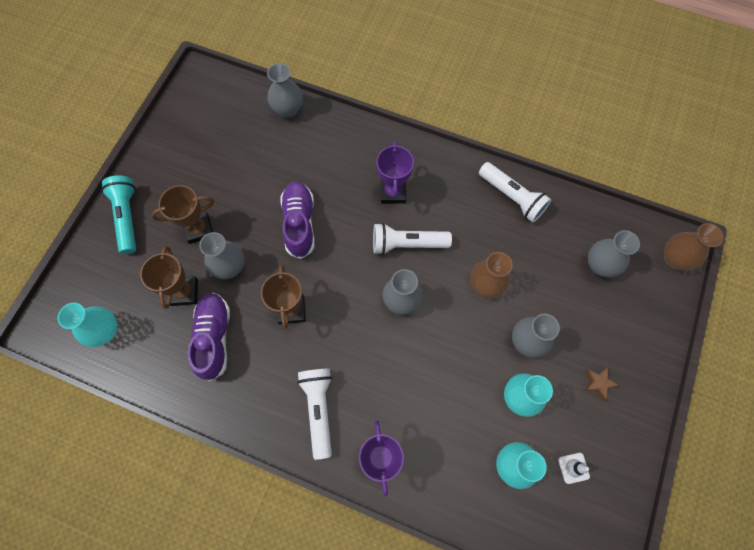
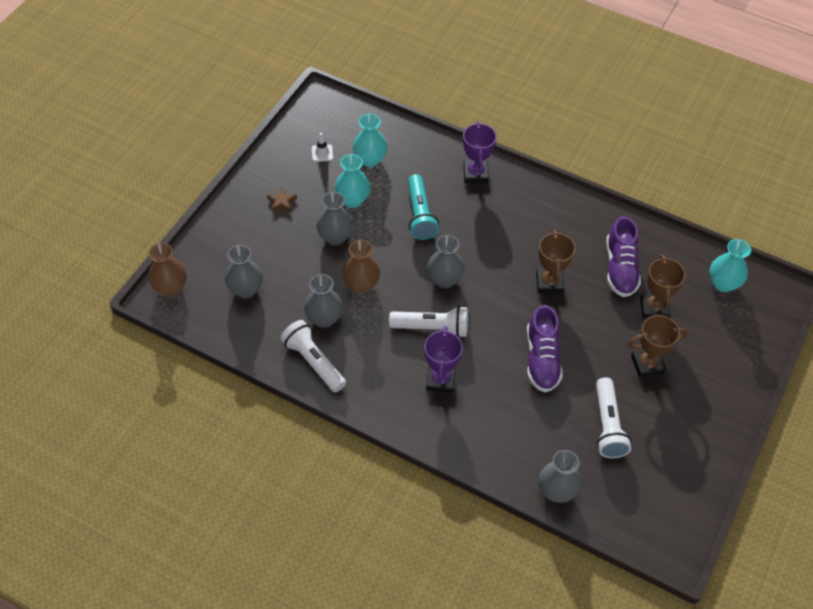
camera: 175 degrees left, 15 degrees down
turquoise flashlight [101,175,136,254] -> turquoise flashlight moved to [408,174,439,240]
grey vase [199,232,245,279] -> grey vase moved to [304,274,343,328]
white flashlight [297,369,332,460] -> white flashlight moved to [596,377,631,458]

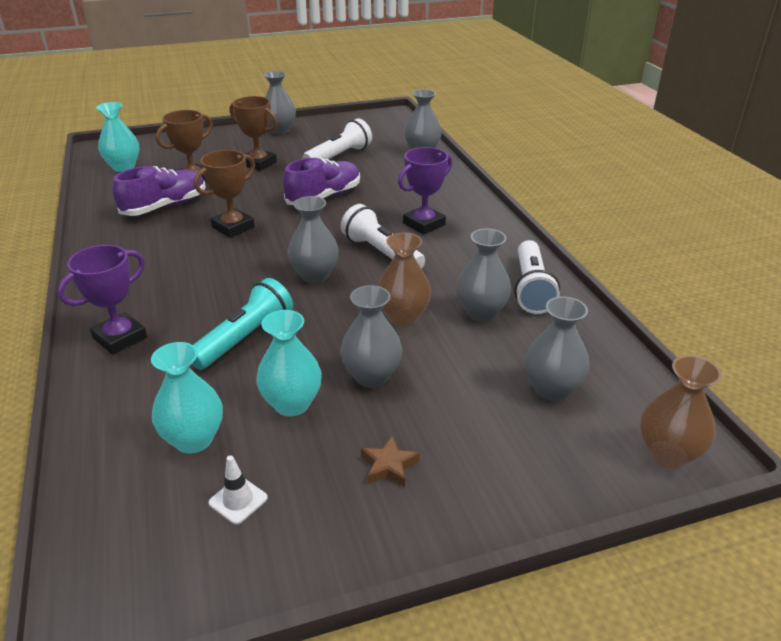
camera: 135 degrees left, 20 degrees down
none -> grey vase [264,71,296,134]

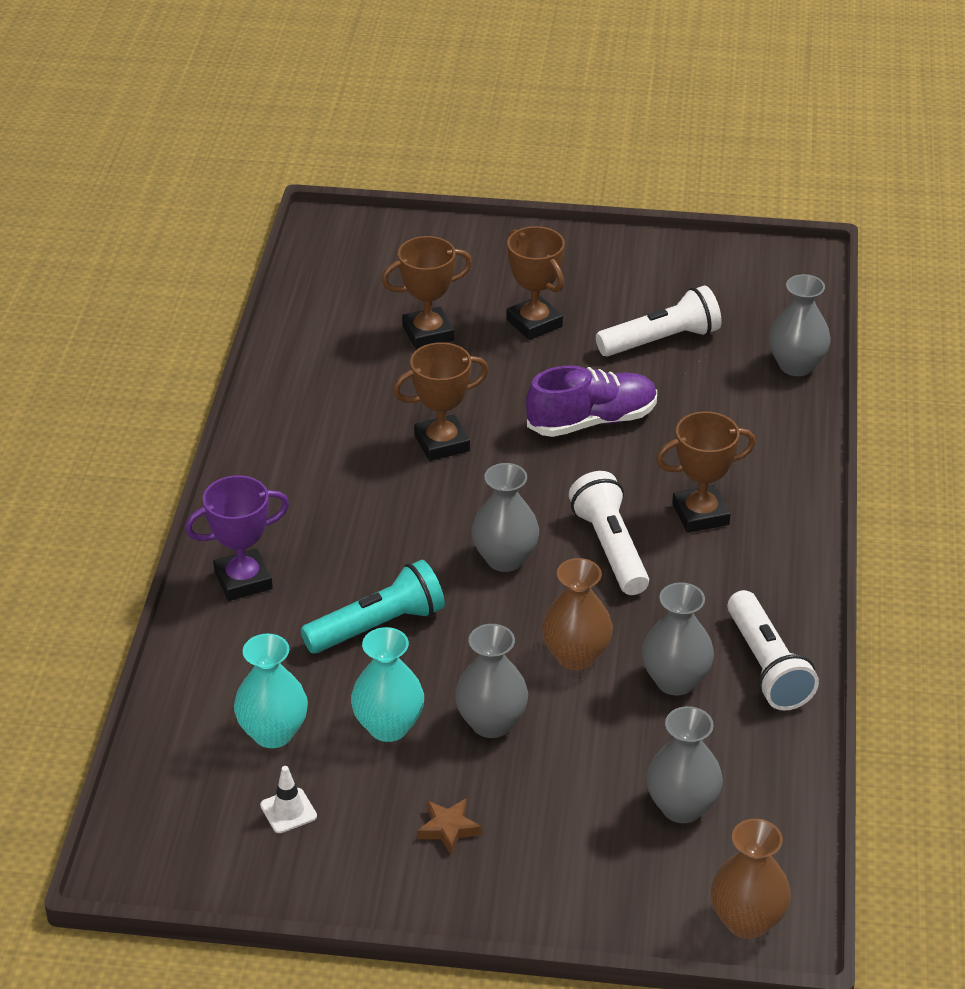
camera: 25 degrees right, 5 degrees up
turquoise vase [96,102,139,172] -> none
purple shoe [112,166,206,216] -> none
grey vase [264,71,296,134] -> none
purple trophy [398,147,452,234] -> brown trophy [656,411,756,533]
white flashlight [514,240,560,314] -> white flashlight turned 45 degrees counterclockwise [727,590,819,711]

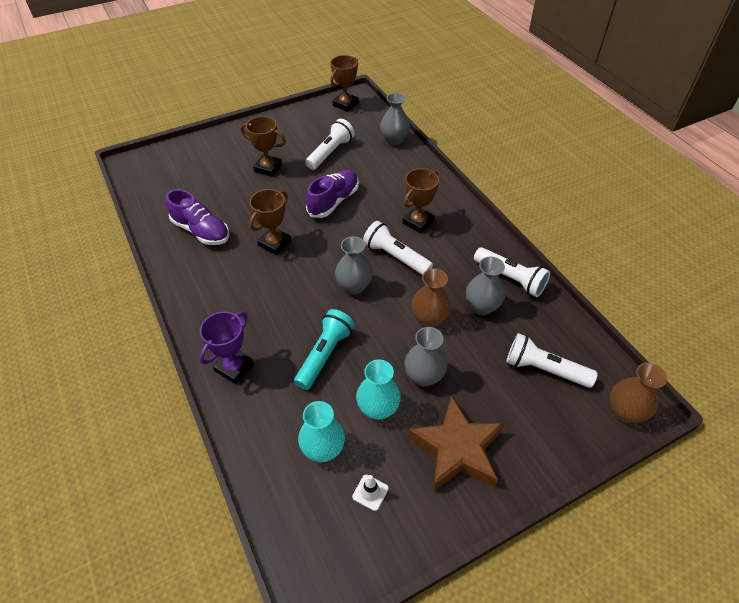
camera: 35 degrees left, 10 degrees up
brown trophy [381,236,472,349] -> brown trophy moved to [330,55,359,112]
brown star [417,799,482,855] -> brown star [408,396,505,491], size x2.50
grey vase [646,706,723,823] -> white flashlight [506,333,598,388]
none -> purple shoe [166,189,229,245]

